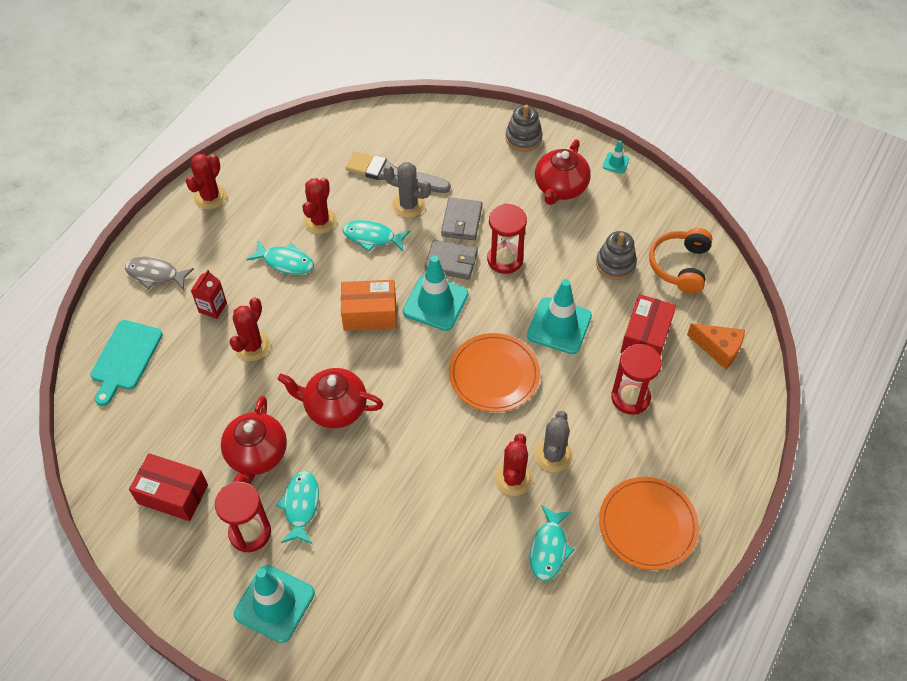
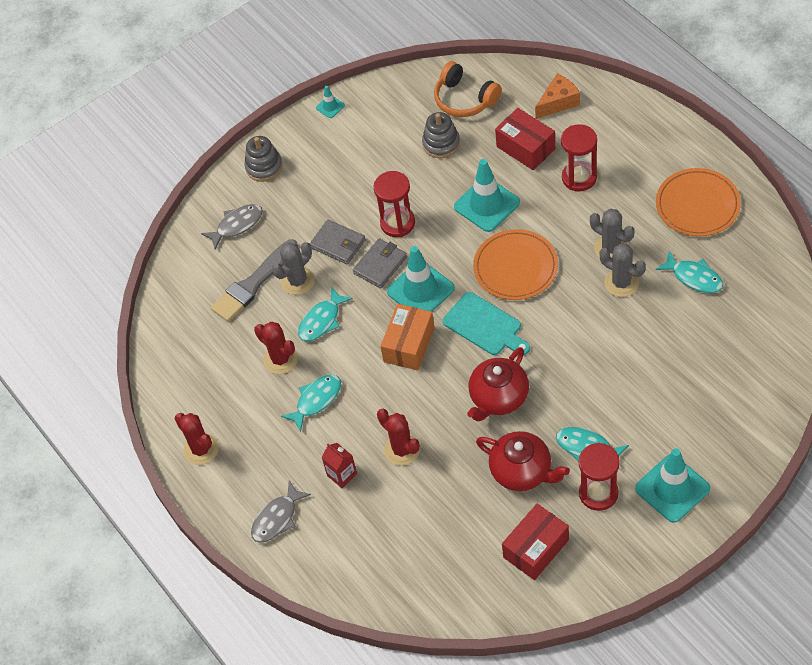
camera: 60 degrees left, 0 degrees up
turquoise cutting board [90,320,163,406] -> turquoise cutting board moved to [443,292,530,355]
red cactus [494,434,533,496] -> grey cactus [600,243,646,297]
red teapot [535,139,591,205] -> none
none -> grey fish [201,204,263,250]

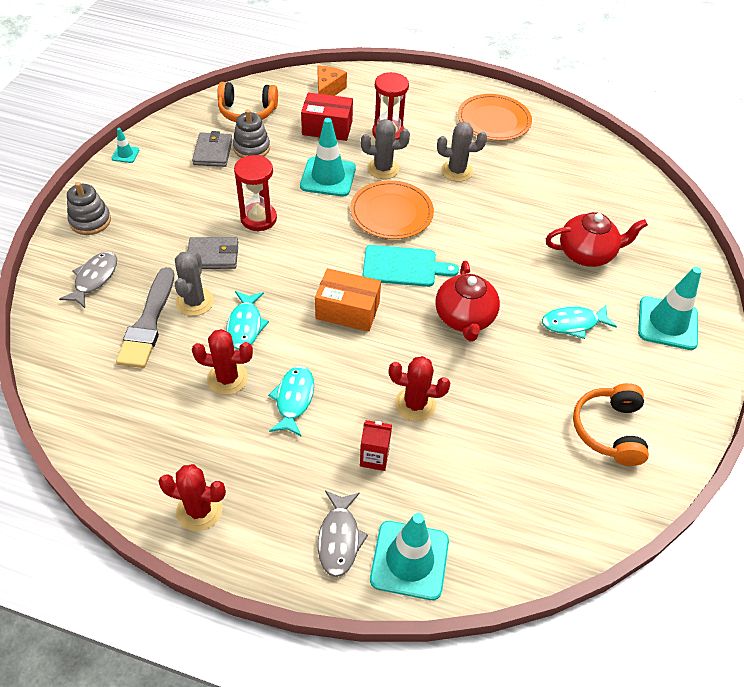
camera: 45 degrees left, 5 degrees down
grey wallet [353,238,407,288] -> grey wallet moved to [192,131,233,167]
orange box [380,304,435,370] -> orange box turned 60 degrees counterclockwise [315,268,381,332]
turquoise traffic cone [387,246,455,312] -> turquoise traffic cone moved to [370,513,449,600]
red teapot [476,431,570,491] -> red teapot moved to [546,212,648,267]
red box [502,504,569,580] -> orange headphones [573,383,649,466]
red hourglass [578,443,620,511] -> none
grey cactus [600,243,646,297] -> grey cactus moved to [361,119,410,179]
turquoise fish [655,251,723,293] -> none

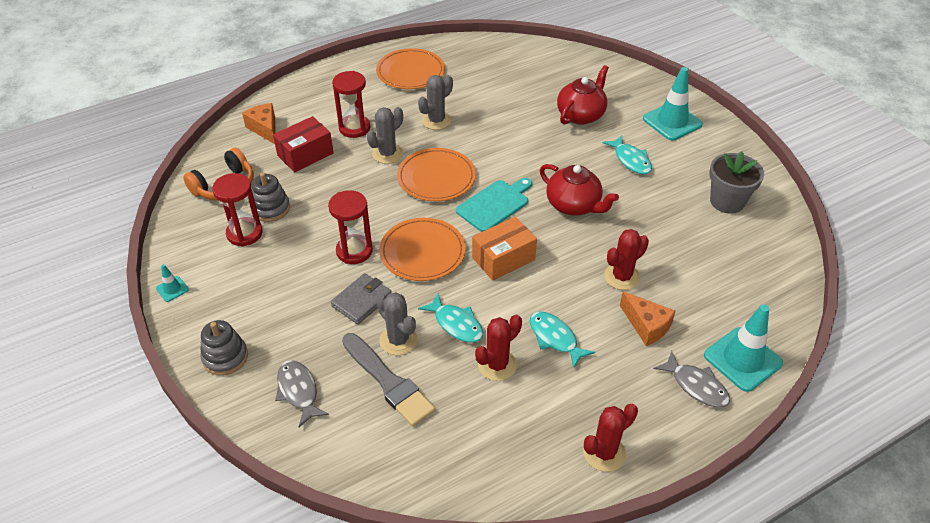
camera: 45 degrees left, 5 degrees down
grey wallet [192,131,233,167] -> red hourglass [212,173,263,247]
turquoise traffic cone [300,118,356,197] -> none
red carton [360,420,392,471] -> orange cheese [620,291,676,346]
turquoise fish [542,304,617,339] -> turquoise fish turned 60 degrees counterclockwise [603,135,652,174]
orange headphones [573,383,649,466] -> grey flower pot [709,151,764,214]
none -> orange plate [379,218,466,281]

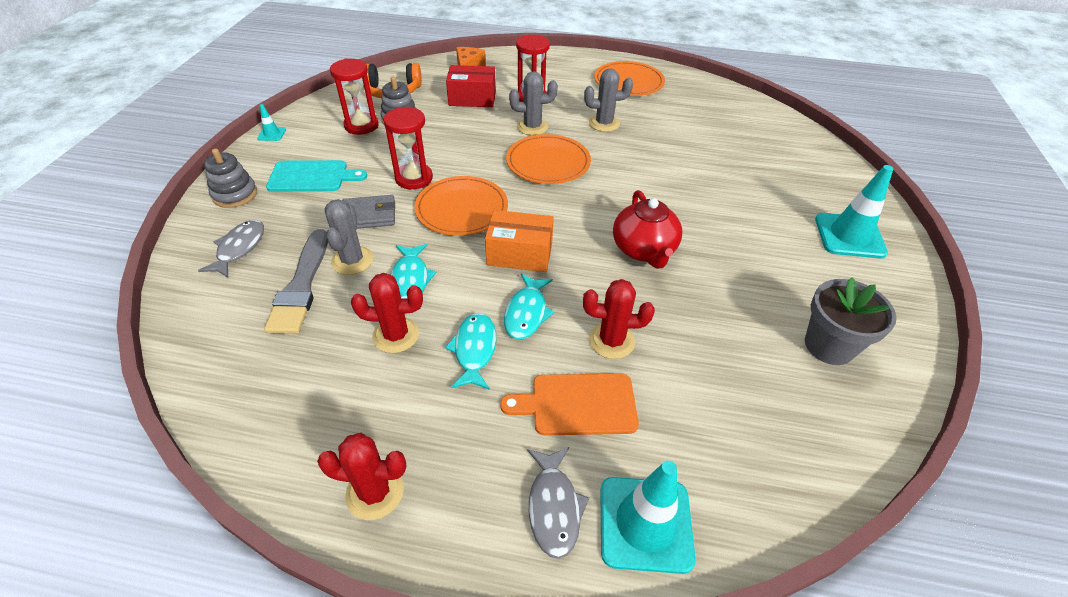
camera: 40 degrees right, 0 degrees up
turquoise cutting board [456,178,532,232] -> turquoise cutting board moved to [266,160,367,192]
red teapot [557,65,609,125] -> none
turquoise fish [603,135,652,174] -> turquoise fish moved to [504,273,554,340]
orange cheese [620,291,676,346] -> orange cutting board [500,373,639,436]

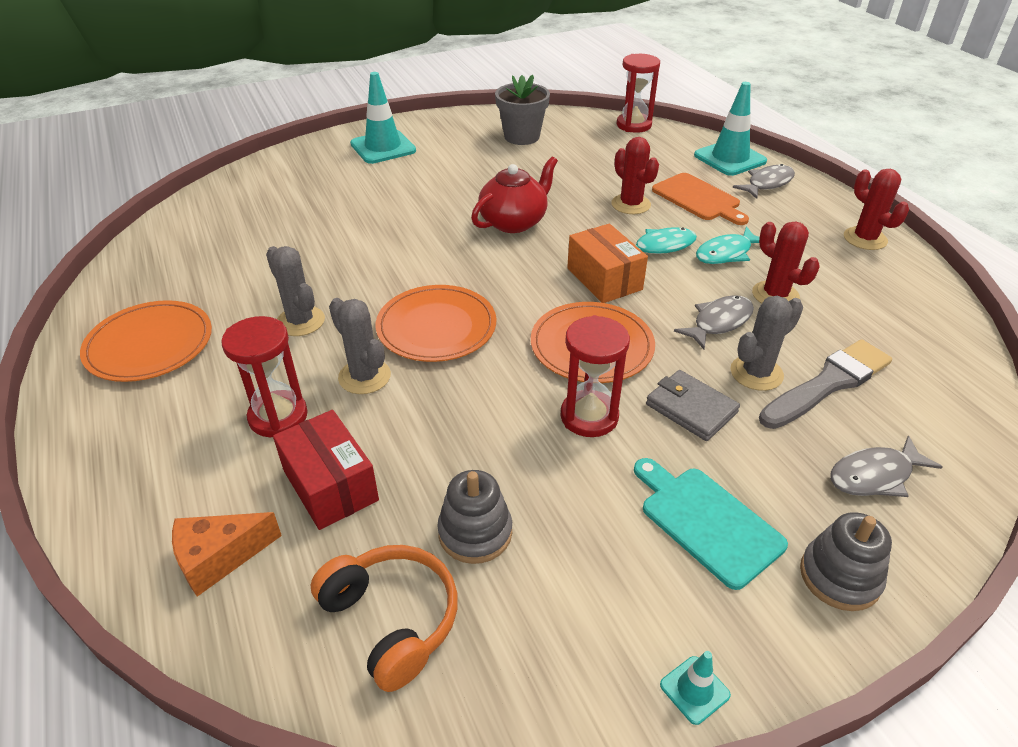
camera: 125 degrees left, 5 degrees down
red hourglass [330,58,379,135] -> red hourglass moved to [617,54,660,133]
turquoise fish [391,244,436,299] -> grey fish [674,295,754,349]

